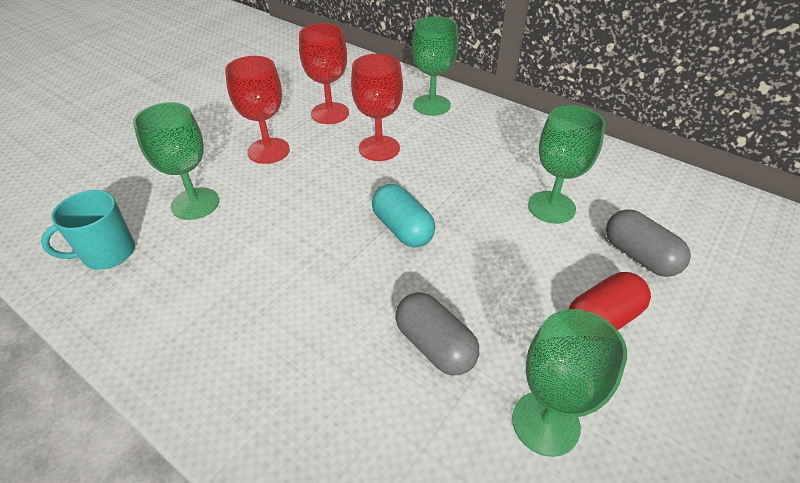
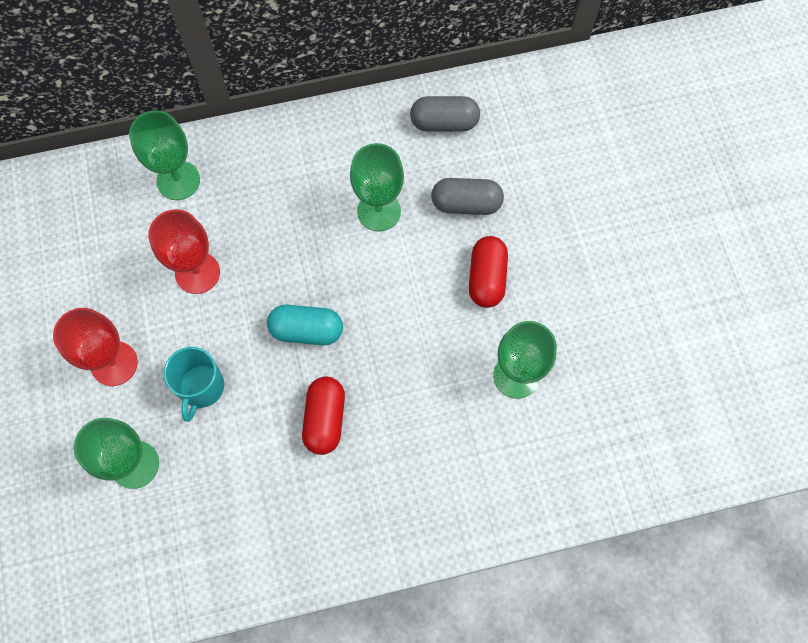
camera: 50 degrees left, 25 degrees up
turquoise mug [41,190,135,270] -> turquoise mug moved to [163,347,224,422]
red goblet [299,23,349,124] -> none
grey capsule [395,292,479,375] -> grey capsule moved to [410,96,480,132]
none -> red capsule [302,377,345,455]

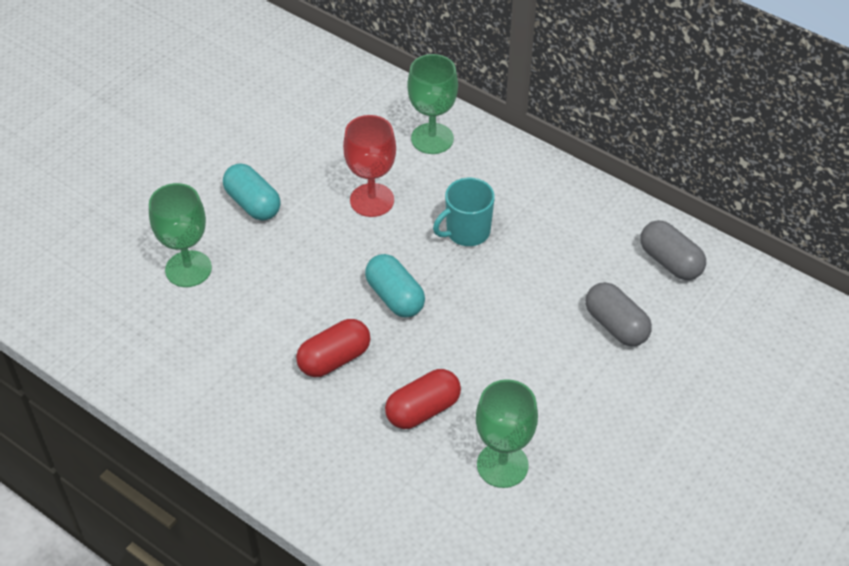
camera: 50 degrees right, 20 degrees down
red goblet [53,308,138,386] -> turquoise capsule [223,163,281,221]
turquoise mug [163,347,224,422] -> turquoise mug moved to [433,178,495,246]
green goblet [350,143,404,231] -> none
red capsule [469,236,508,308] -> red capsule moved to [385,369,461,429]

